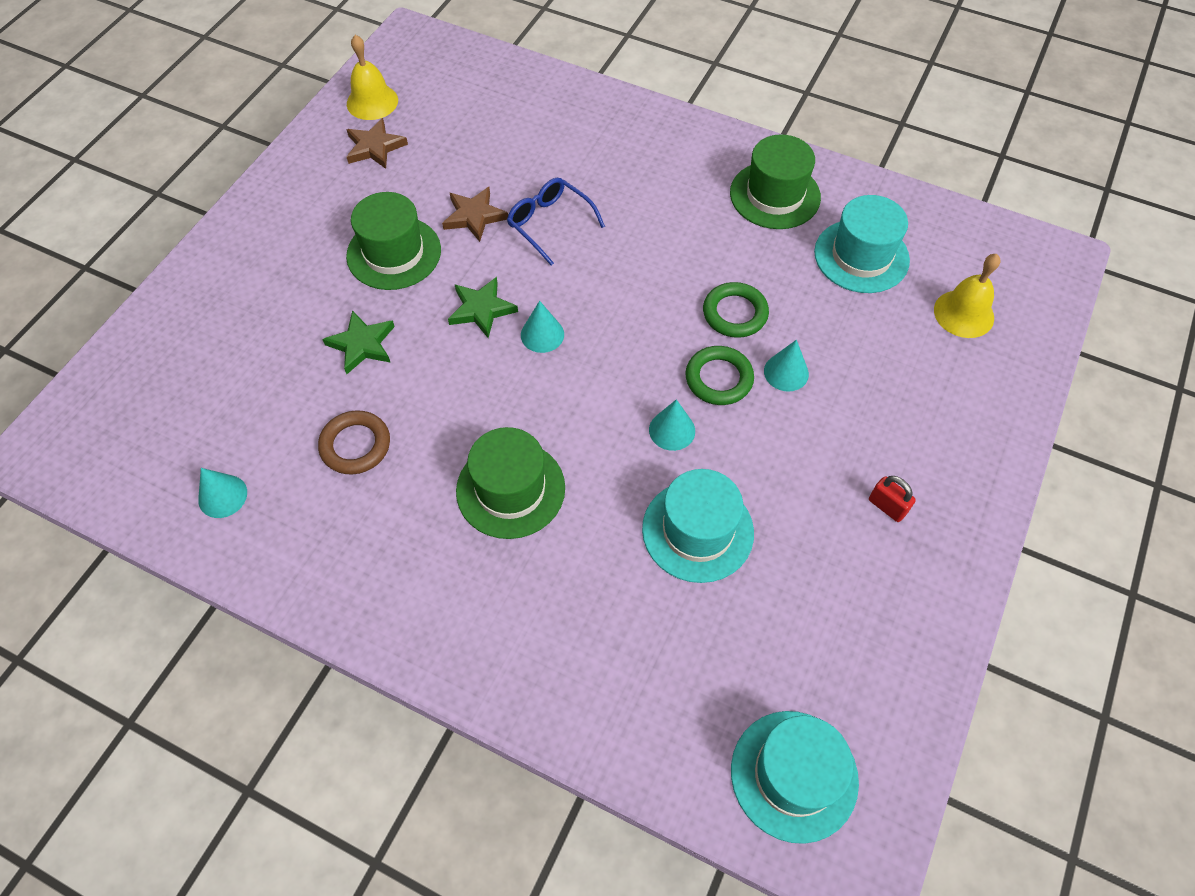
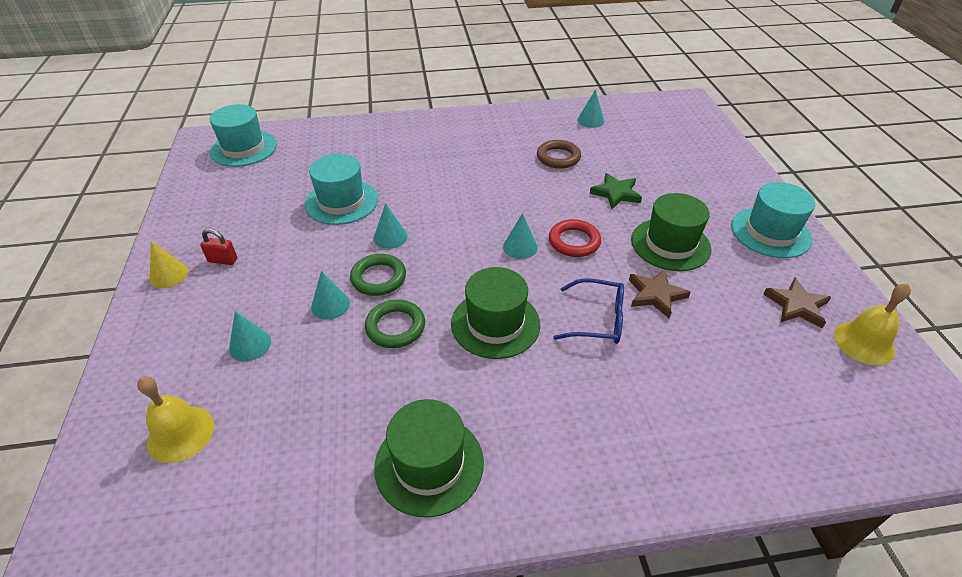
camera: 145 degrees right, 15 degrees down
green star [448,277,518,338] -> red ring [549,219,601,257]
green hat [456,427,565,539] -> green hat moved to [451,267,540,359]
turquoise hat [814,195,910,293] -> turquoise hat moved to [731,182,815,258]
none -> yellow cone [150,241,188,288]
none -> turquoise cone [229,311,271,361]

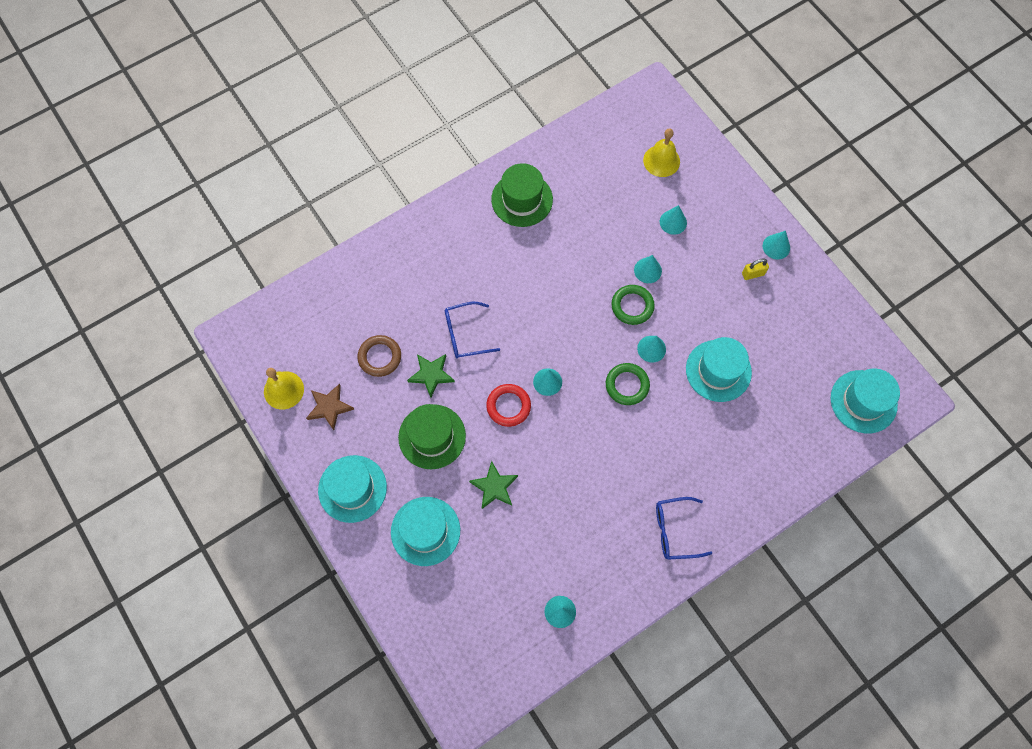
camera: 155 degrees right, 25 degrees up
yellow cone [150,241,188,288] -> turquoise cone [763,231,790,259]
red padlock [200,229,237,265] -> yellow padlock [742,259,769,280]
green ring [365,300,425,348] -> green ring moved to [606,363,650,405]
green hat [451,267,540,359] -> none
brown ring [537,140,581,169] -> brown ring moved to [357,335,401,377]
brown star [629,269,691,318] -> green star [407,354,455,398]
none -> turquoise hat [391,497,460,566]
none -> blue glasses [656,497,712,560]

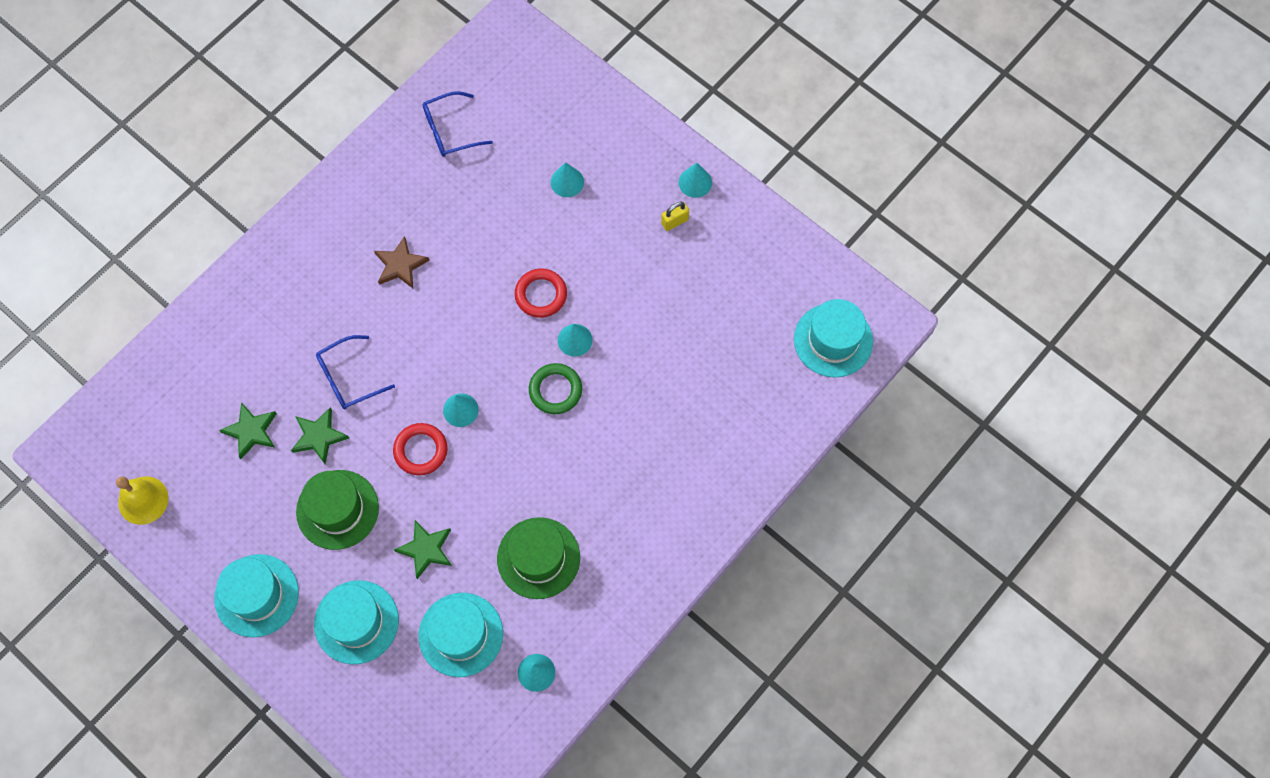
camera: 15 degrees left, 0 degrees up
brown star [306,384,354,430] -> brown star moved to [374,236,430,288]
brown ring [357,335,401,377] -> green star [219,402,277,459]
green hat [491,163,553,227] -> green hat moved to [497,517,580,599]
green ring [611,285,655,325] -> red ring [515,268,567,318]
turquoise cone [634,255,662,283] -> none
yellow bell [643,129,680,177] -> none
blue glasses [656,497,712,560] -> blue glasses moved to [423,91,493,157]
turquoise hat [686,337,752,402] -> turquoise hat moved to [419,593,503,677]

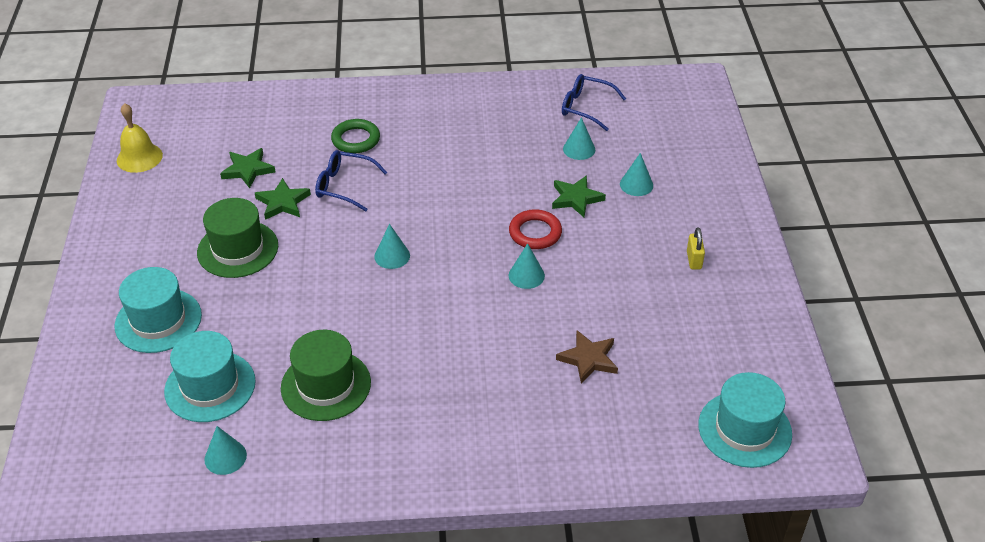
camera: 45 degrees right, 25 degrees down
turquoise hat [214,554,299,637] -> none
brown star [374,236,430,288] -> brown star moved to [556,331,618,384]
red ring [393,423,447,475] -> none
green star [394,520,452,579] -> green star moved to [552,175,606,217]
green ring [529,363,582,414] -> green ring moved to [331,119,380,153]
yellow padlock [661,202,689,231] -> yellow padlock turned 75 degrees clockwise [687,227,705,269]
turquoise cone [679,163,712,198] -> turquoise cone moved to [563,117,595,160]

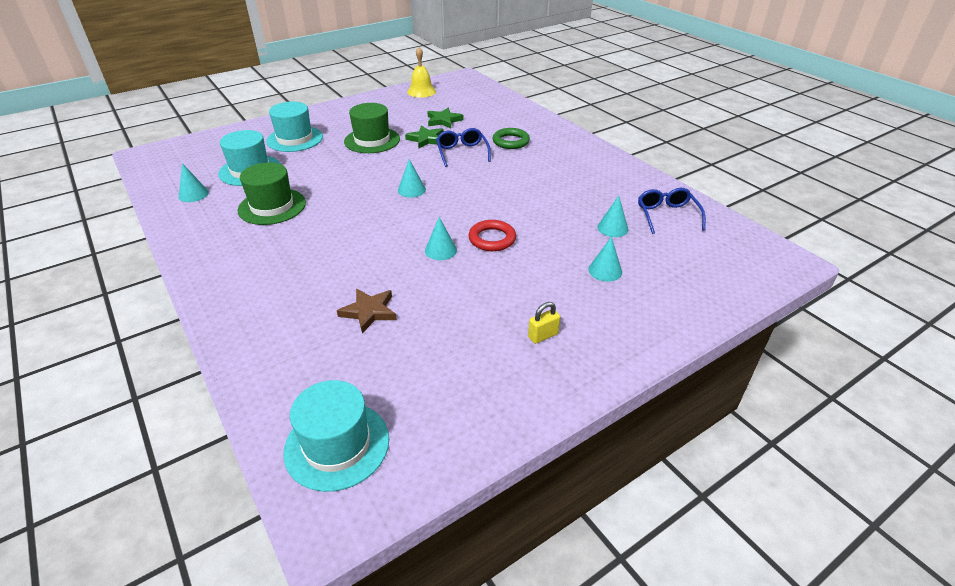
camera: 60 degrees right, 5 degrees down
green star [552,175,606,217] -> none

